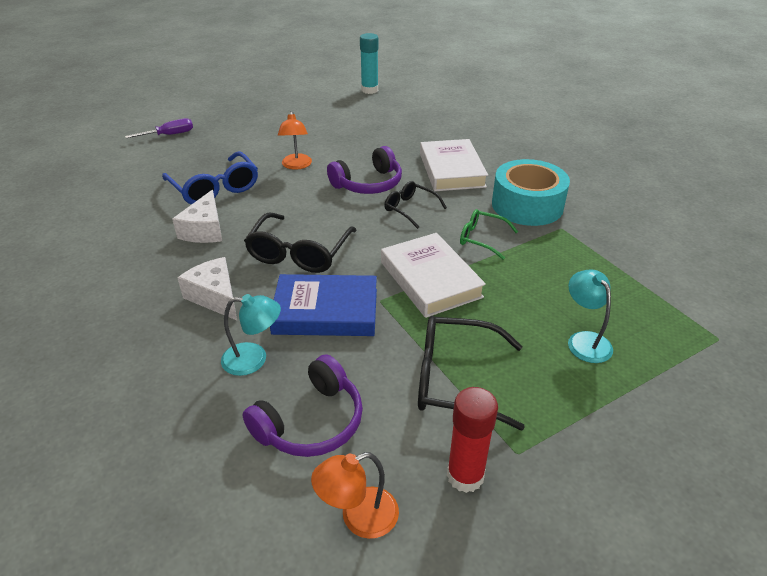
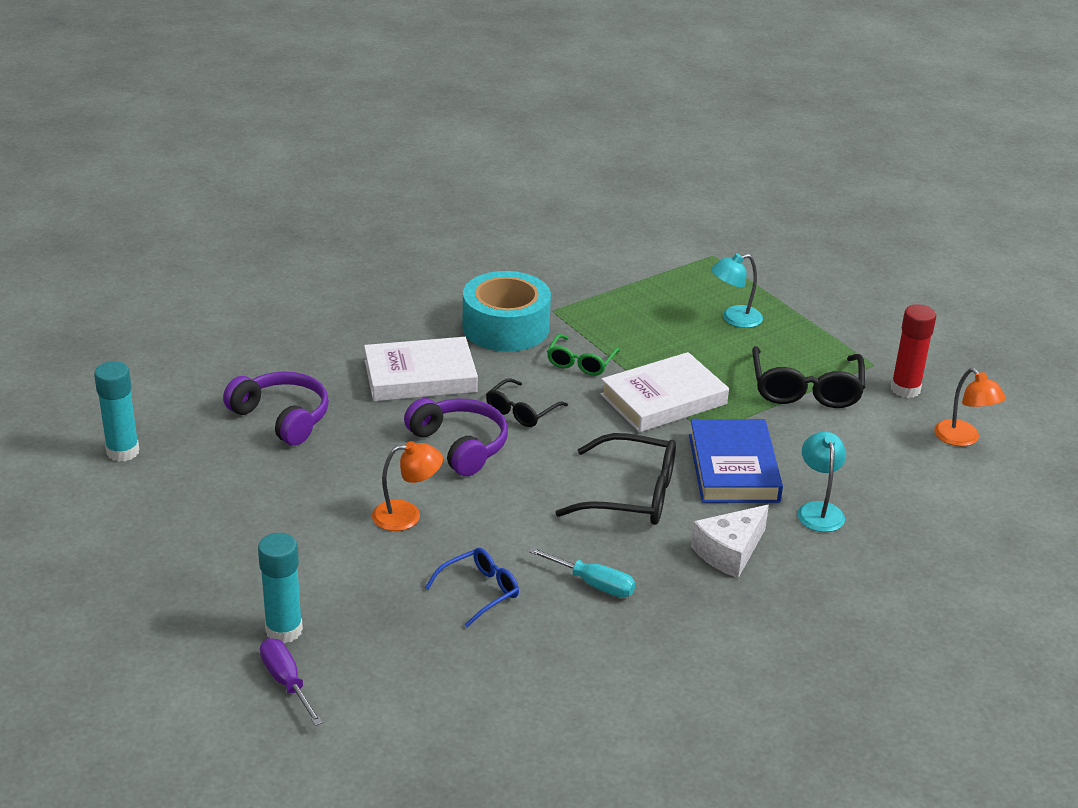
camera: 95 degrees left, 5 degrees down
blue glasses [162,152,258,205] -> blue glasses [425,548,519,627], size x0.60
white cheese [172,190,222,243] -> turquoise screwdriver [528,547,635,597]
purple headphones [243,354,363,457] -> purple headphones moved to [223,371,329,446]
none -> turquoise glue stick [258,533,303,643]

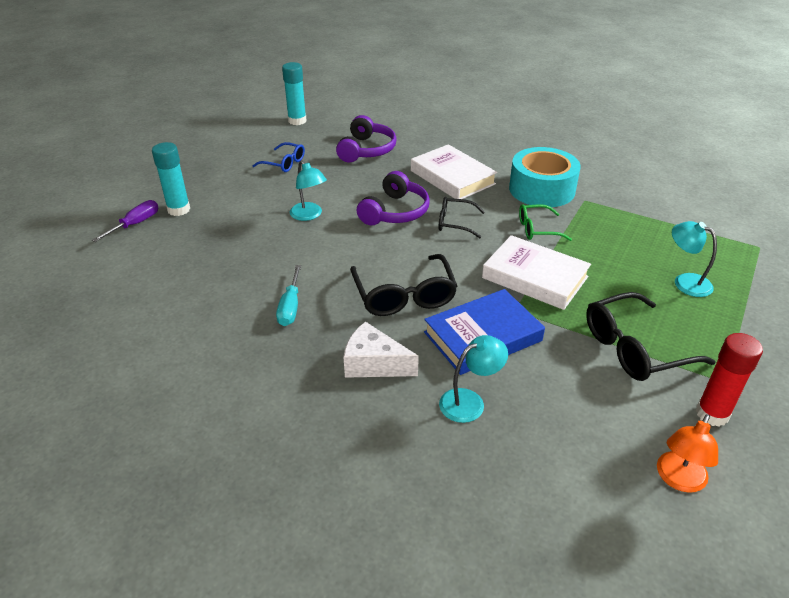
camera: 65 degrees right, 5 degrees up
orange lamp [372,441,443,531] -> turquoise lamp [290,160,327,221]
blue glasses [425,548,519,627] -> blue glasses moved to [252,142,305,172]

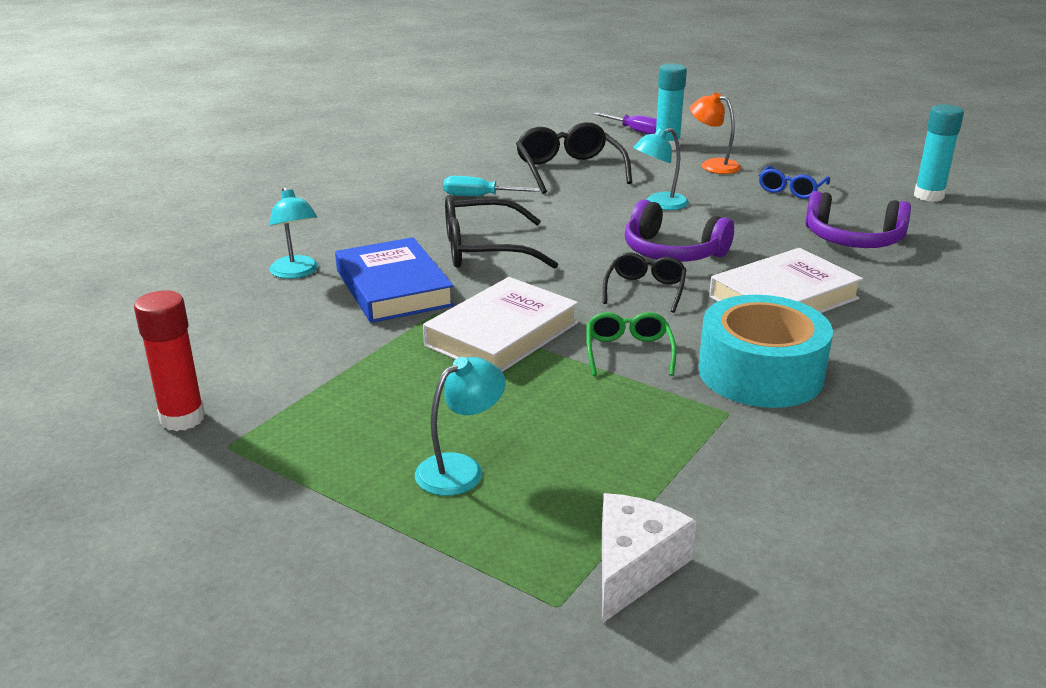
camera: 95 degrees right, 10 degrees down
white cheese [344,321,419,378] -> white cheese moved to [602,493,696,623]
black glasses [586,292,716,381] -> black glasses moved to [516,122,632,194]
orange lamp [657,414,718,493] -> orange lamp moved to [690,92,741,174]

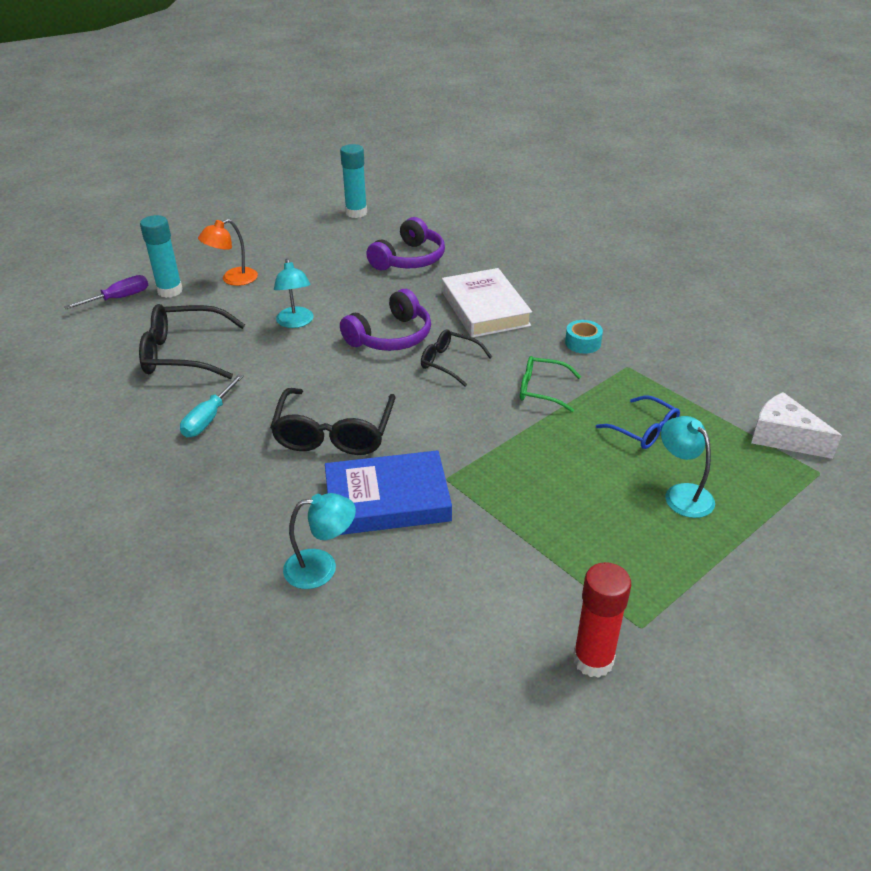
camera: 75 degrees left, 10 degrees up
white book [423,277,578,372] -> none
turquoise tape [698,295,833,408] -> turquoise tape [565,320,603,354], size x0.43
blue glasses [759,166,830,199] -> blue glasses moved to [596,395,680,449]

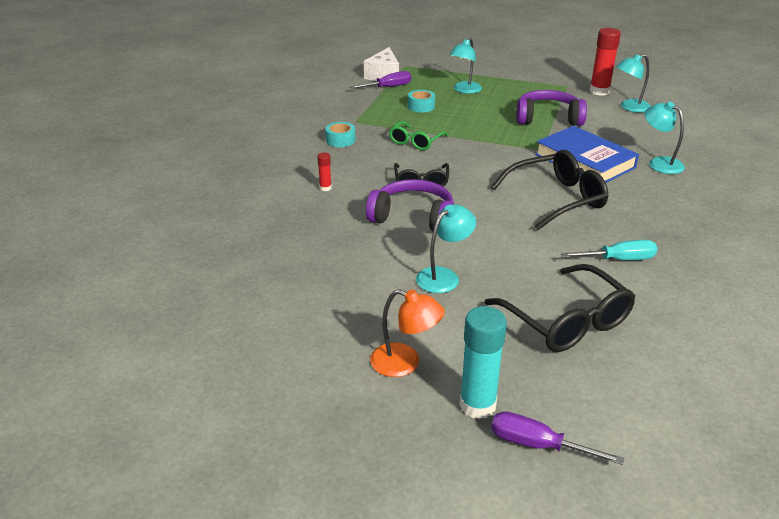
camera: 120 degrees left, 5 degrees down
turquoise glue stick [340,144,367,218] -> none
purple headphones [366,217,445,270] -> purple headphones moved to [516,90,587,126]
white book [442,268,532,338] -> red glue stick [317,153,332,191]
green glasses [520,356,581,412] -> green glasses turned 45 degrees clockwise [389,121,448,150]
blue glasses [596,395,680,449] -> turquoise tape [408,90,435,112]
none -> purple screwdriver [350,71,411,89]
none -> turquoise lamp [616,54,651,113]

